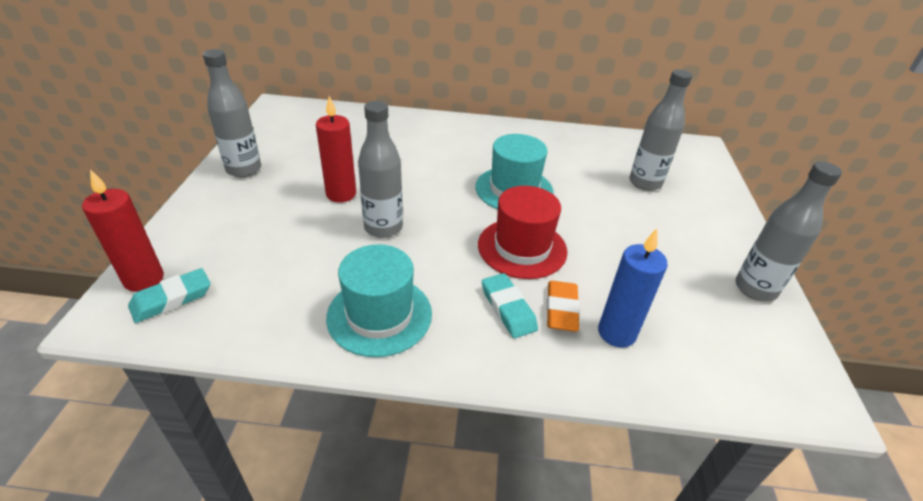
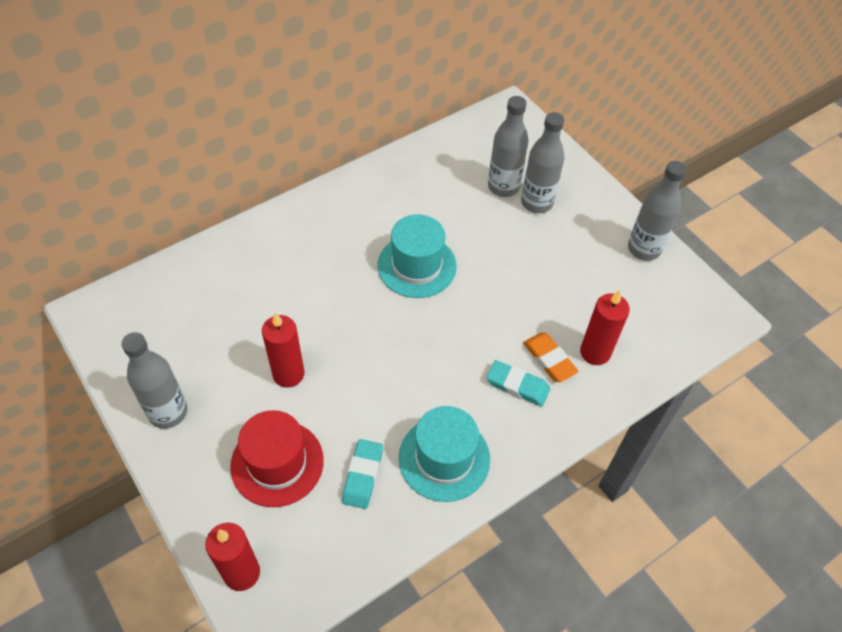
camera: 40 degrees left, 15 degrees up
turquoise eraser [128,268,211,323] -> turquoise eraser moved to [342,439,383,509]
grey bottle [358,101,403,238] -> grey bottle moved to [521,112,565,213]
red hat [478,186,567,279] -> red hat moved to [230,410,324,507]
blue candle [598,229,668,348] -> red candle [580,290,630,365]

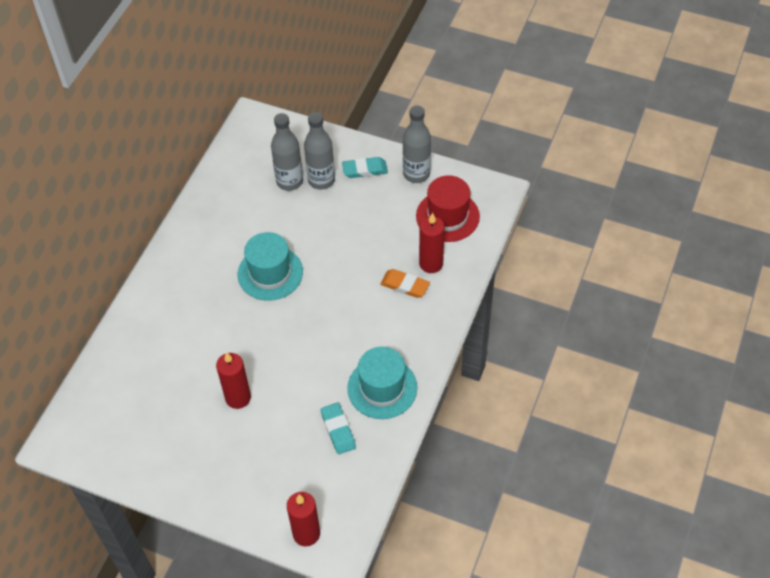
camera: 30 degrees left, 0 degrees up
grey bottle [121,332,187,429] -> none
red hat [230,410,324,507] -> red hat moved to [416,175,480,242]
turquoise eraser [486,360,550,407] -> turquoise eraser moved to [342,157,388,178]

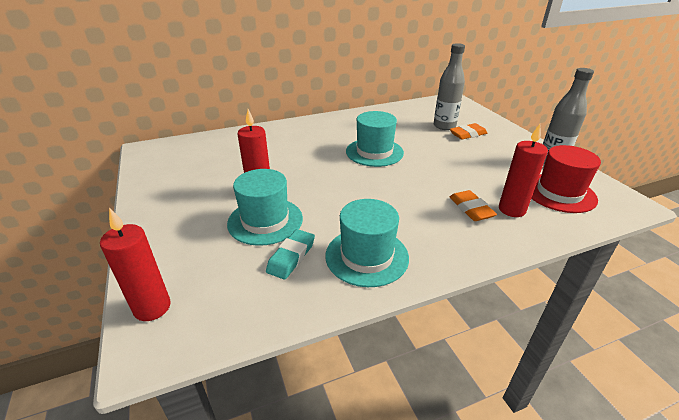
camera: 45 degrees right, 20 degrees down
grey bottle [304,112,335,190] -> orange eraser [450,123,487,140]
turquoise eraser [342,157,388,178] -> none
none -> turquoise hat [227,169,303,246]

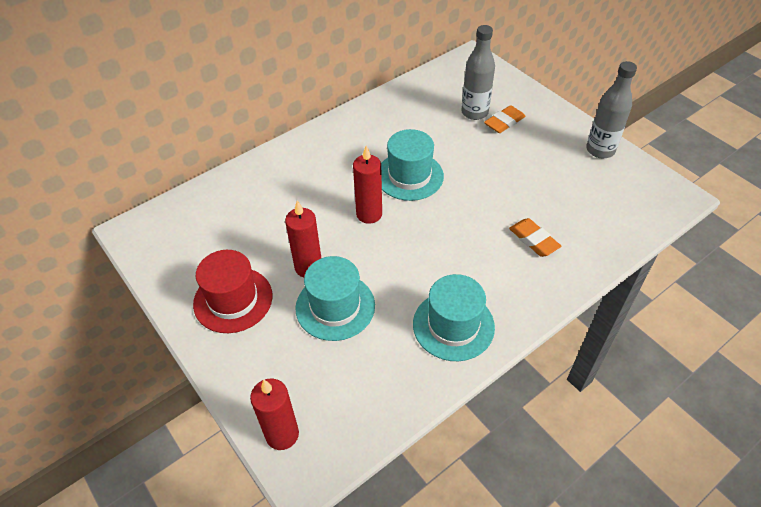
camera: 15 degrees left, 15 degrees up
turquoise eraser [266,229,315,280] -> none
red candle [499,124,548,217] -> red candle moved to [353,146,382,224]
red hat [531,145,601,213] -> red hat moved to [193,250,273,333]

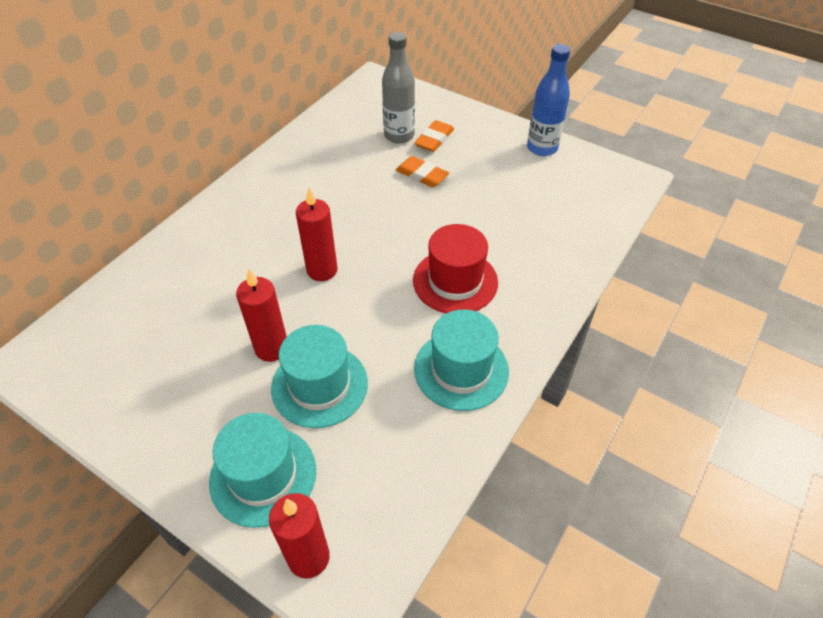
camera: 20 degrees left, 0 degrees up
red hat [193,250,273,333] -> red hat moved to [413,224,498,313]
turquoise hat [381,129,444,201] -> turquoise hat moved to [209,413,316,528]
orange eraser [509,218,561,257] -> orange eraser moved to [396,156,449,187]
grey bottle [586,61,637,158] -> blue bottle [527,44,570,156]

